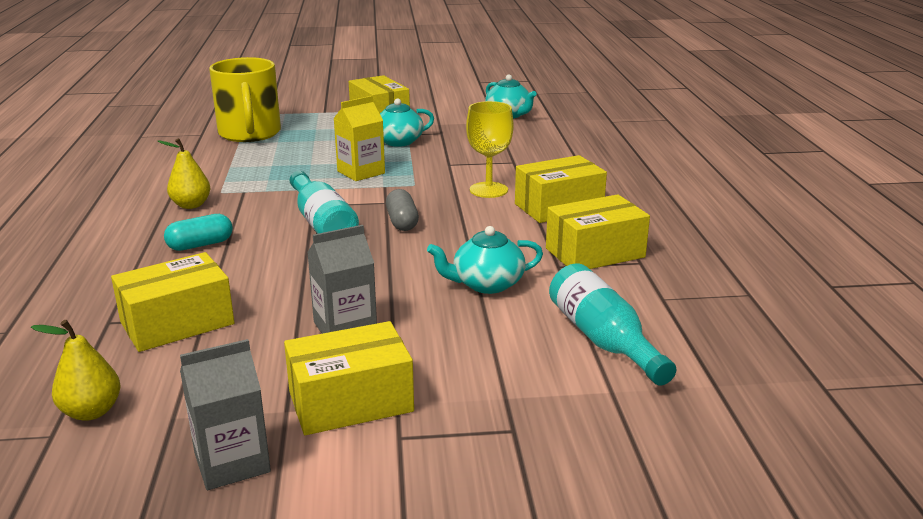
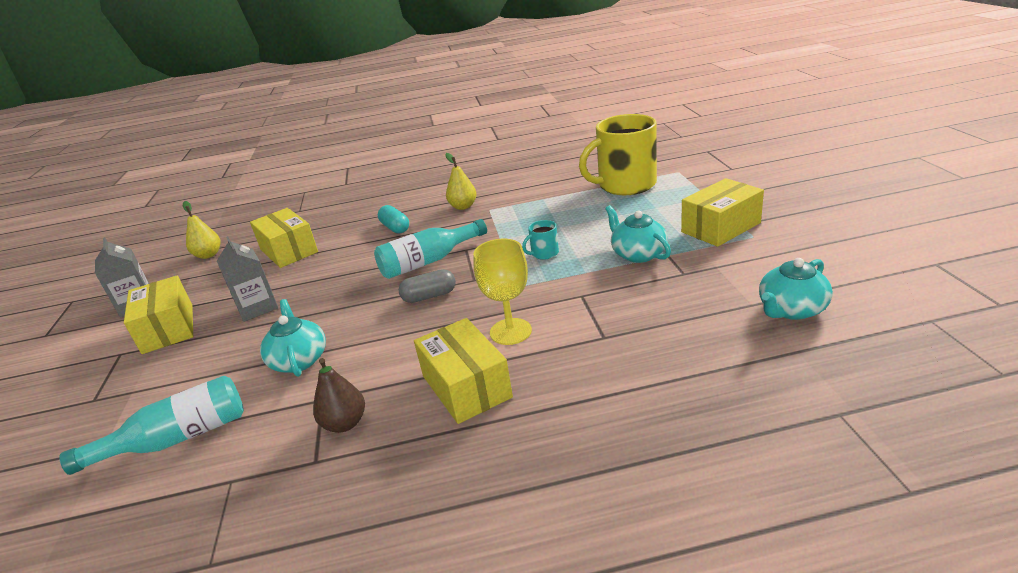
camera: 90 degrees right, 5 degrees up
yellow carton [333,96,385,181] -> turquoise mug [522,220,559,260]
yellow box [546,194,650,269] -> brown pear [313,358,365,433]

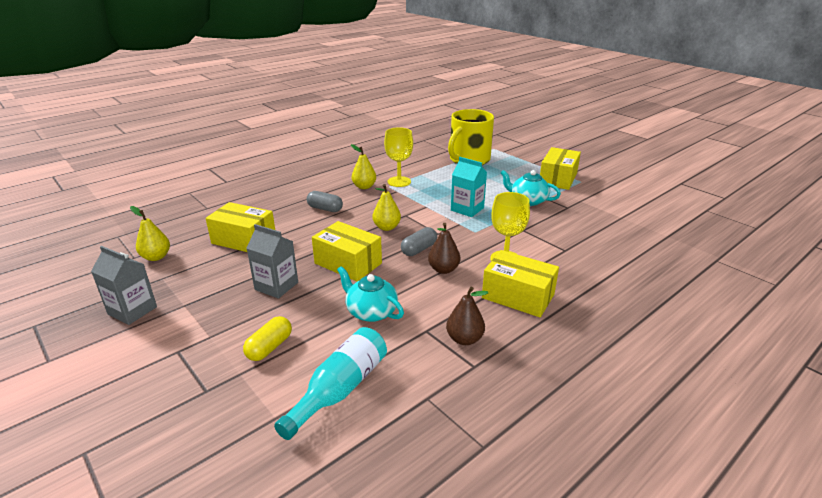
camera: 35 degrees left, 0 degrees up
yellow box [124,275,193,354] -> yellow box moved to [312,221,382,282]
turquoise bottle [374,219,487,279] -> yellow pear [373,184,401,231]
turquoise capsule [378,205,409,234] -> grey capsule [307,191,343,212]
turquoise mug [522,220,559,260] -> turquoise carton [451,157,487,217]
turquoise teapot [759,258,833,320] -> none
none -> yellow capsule [243,316,292,361]
none -> yellow goblet [384,127,413,187]
none -> brown pear [428,223,460,274]

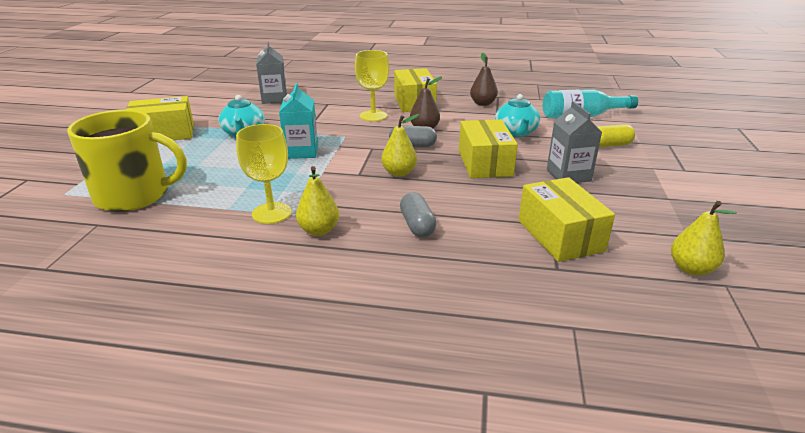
camera: 130 degrees left, 0 degrees up
grey carton [91,246,157,325] -> grey carton moved to [256,42,287,104]

